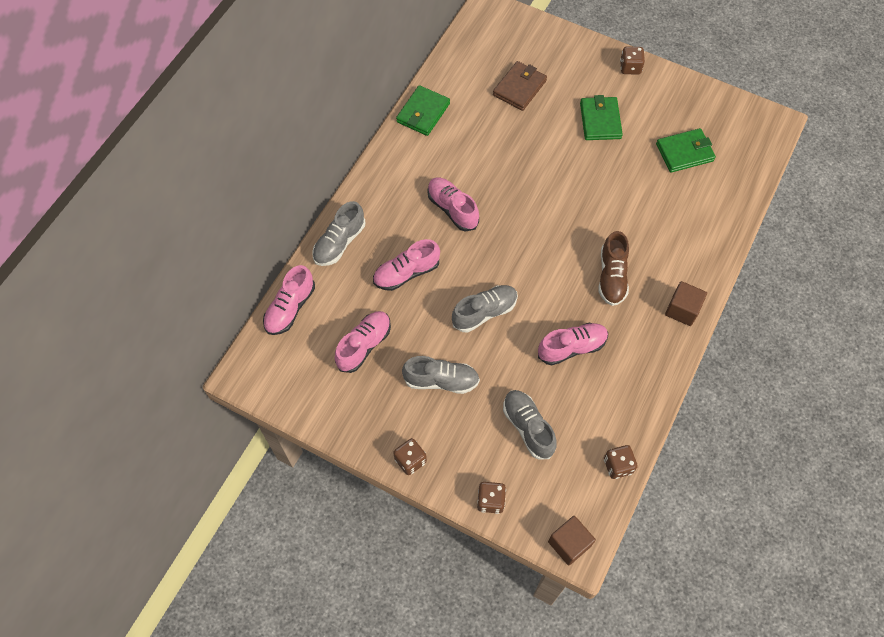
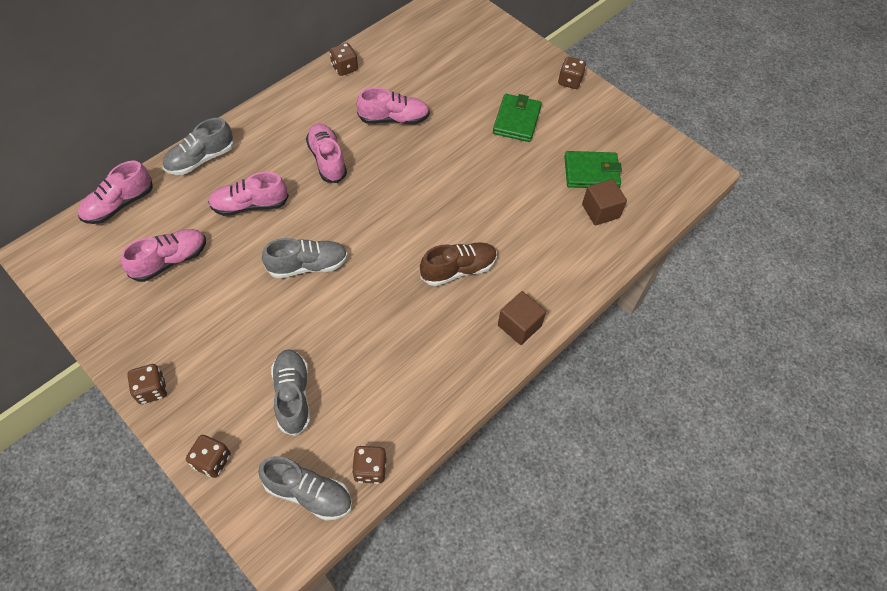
camera: 15 degrees right, 5 degrees down
green wallet [396,85,450,136] -> brown dice [330,43,358,76]
grey shoe [402,356,480,394] -> grey shoe moved to [258,456,352,521]
brown wallet [493,61,547,111] -> none
pink shoe [538,323,608,365] -> pink shoe moved to [356,87,430,124]
brown cube [548,516,596,565] -> brown cube moved to [582,179,627,225]
brown shoe [599,231,629,306] -> brown shoe turned 135 degrees counterclockwise [420,242,497,286]

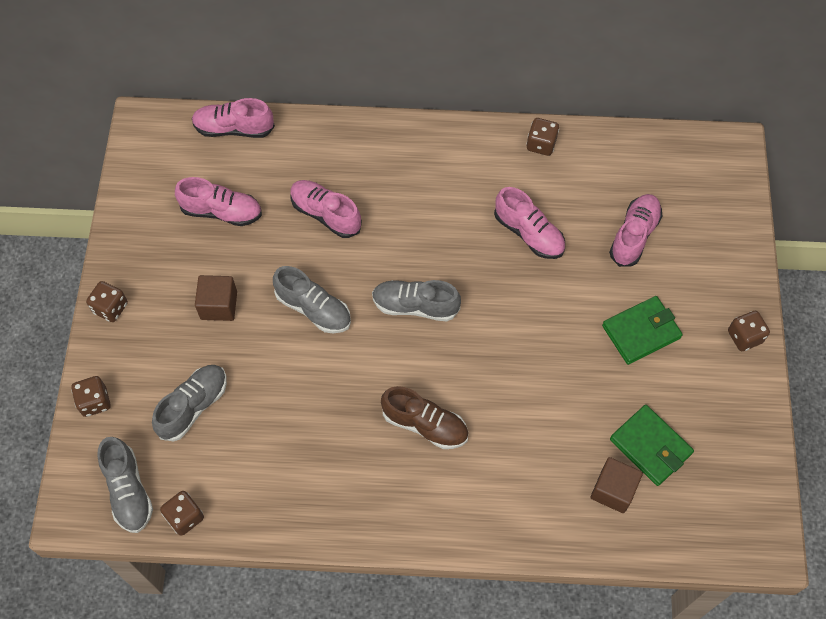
camera: 50 degrees right, 5 degrees up
grey shoe [163,118,234,175] -> grey shoe moved to [372,280,461,322]
pink shoe [306,123,347,183] -> pink shoe moved to [609,194,662,267]
brown cube [498,291,546,345] -> brown cube moved to [195,275,237,321]

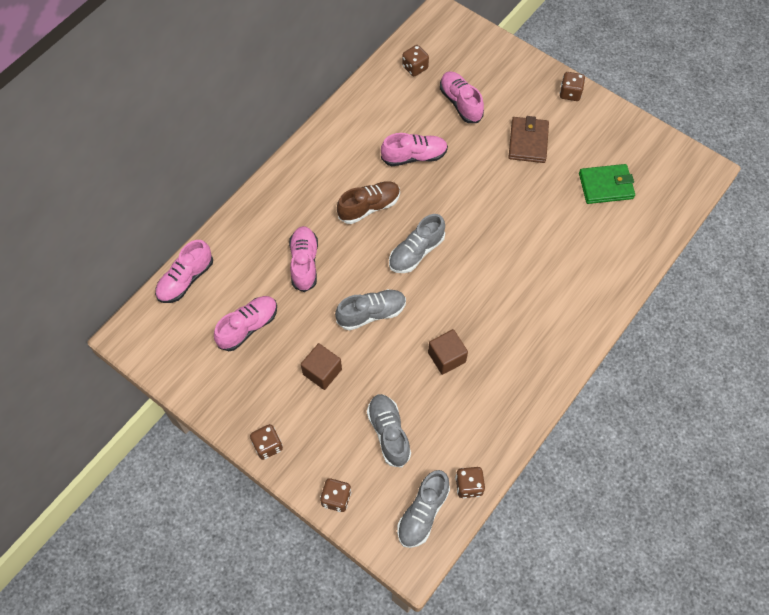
camera: 55 degrees left, 0 degrees up
grey shoe [97,437,153,533] -> grey shoe turned 105 degrees clockwise [397,470,450,548]
pink shoe [290,180,362,238] -> pink shoe turned 105 degrees clockwise [289,226,318,292]
brown shoe [381,386,468,449] -> brown shoe moved to [337,181,400,224]
brown dice [526,118,559,156] -> brown dice moved to [402,45,429,76]
brown cube [590,457,643,513] -> brown cube moved to [428,329,468,375]
green wallet [602,296,683,365] -> brown wallet [509,116,549,163]

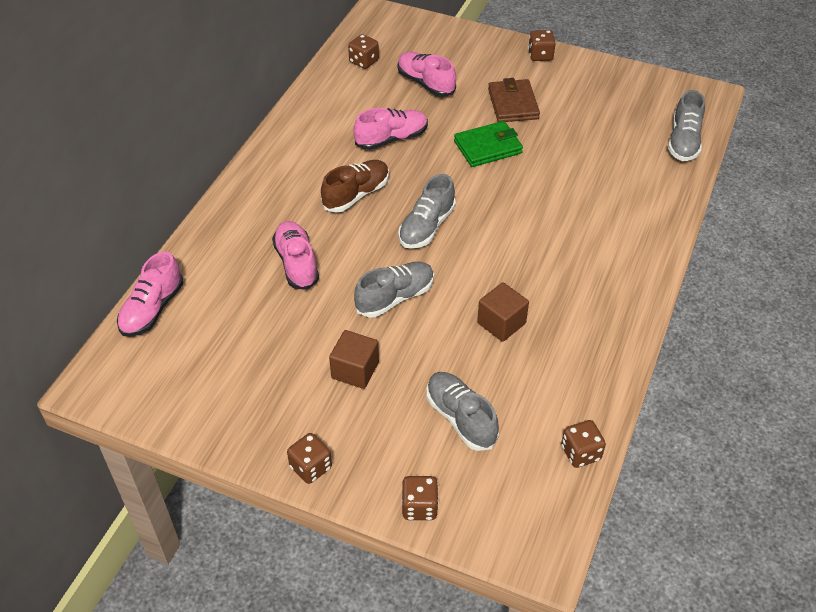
camera: 15 degrees left, 15 degrees down
pink shoe [214,296,277,351] -> none
grey shoe [397,470,450,548] -> grey shoe moved to [668,90,705,161]
green wallet [579,164,635,204] -> green wallet moved to [454,121,523,167]

